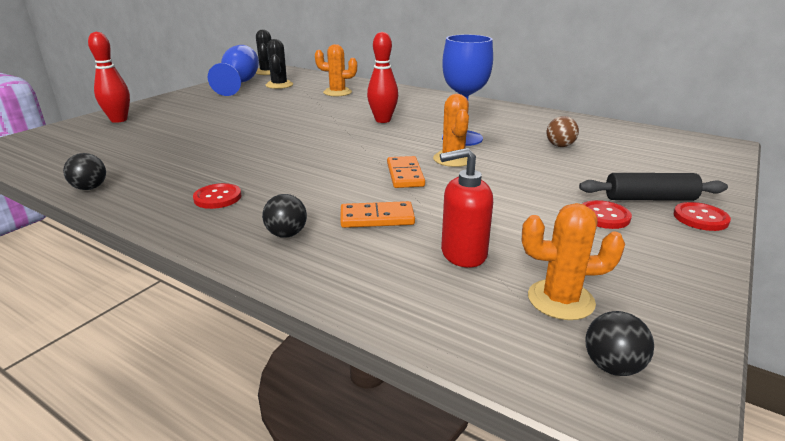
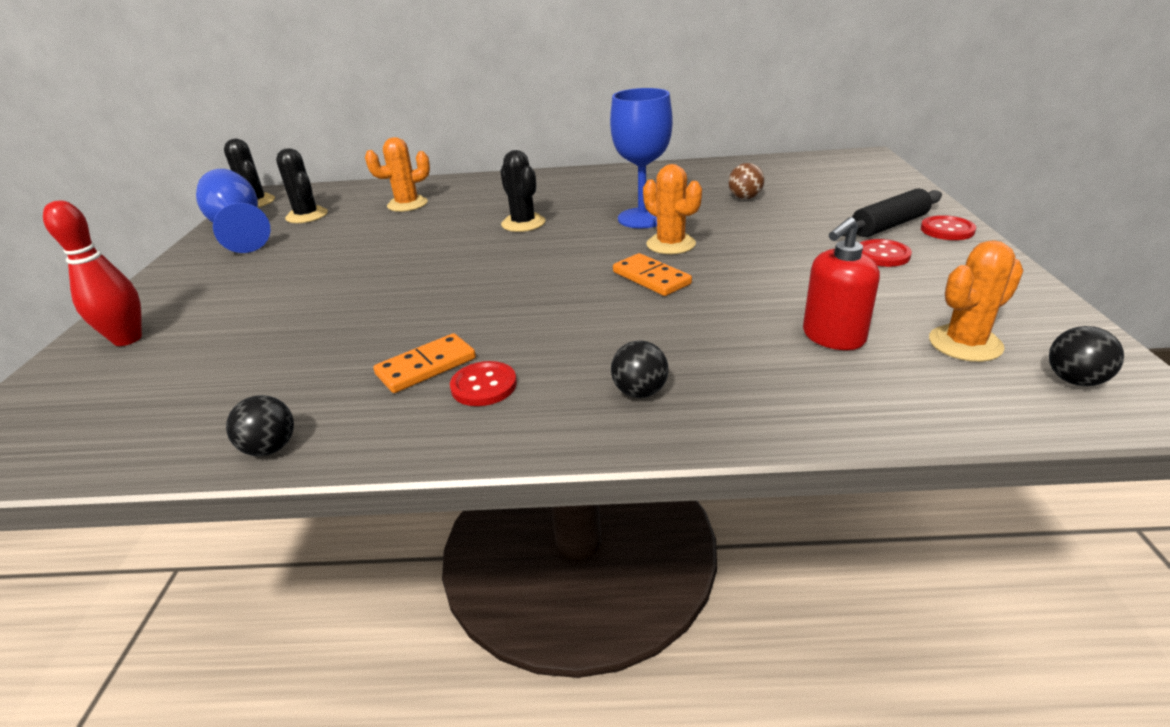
camera: 30 degrees left, 5 degrees up
orange domino [341,201,415,228] -> orange domino moved to [373,333,476,393]
red bowling pin [367,32,398,123] -> black cactus [500,150,545,232]

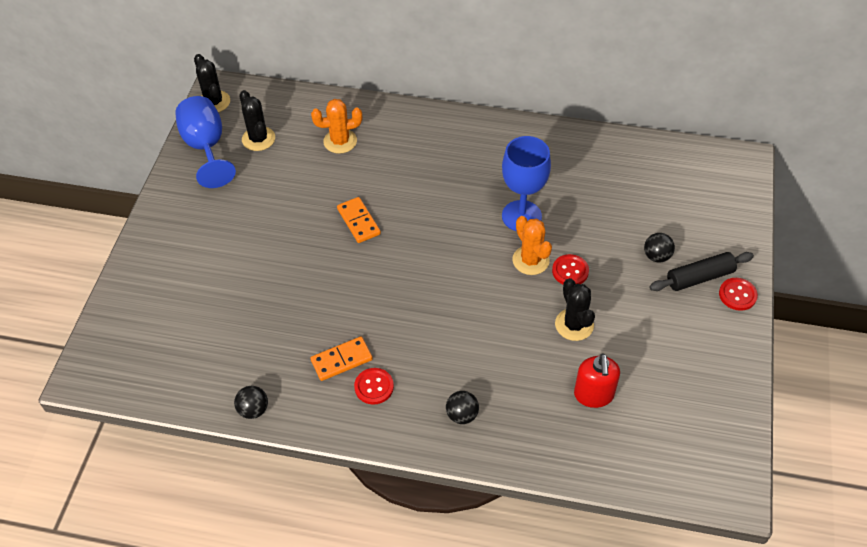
camera: 10 degrees right, 20 degrees up
red bowling pin [43,201,142,346] -> none
black cactus [500,150,545,232] -> black cactus moved to [555,278,595,341]
orange domino [613,253,692,296] -> orange domino moved to [337,197,381,243]
brown ball [728,163,764,199] -> none
red soap dispenser [803,217,880,350] -> red soap dispenser turned 60 degrees counterclockwise [574,353,620,408]
red button [860,239,912,267] -> red button moved to [552,254,589,284]
orange cactus [929,240,1024,362] -> none
black ball [1049,326,1124,386] -> black ball moved to [644,233,675,263]

